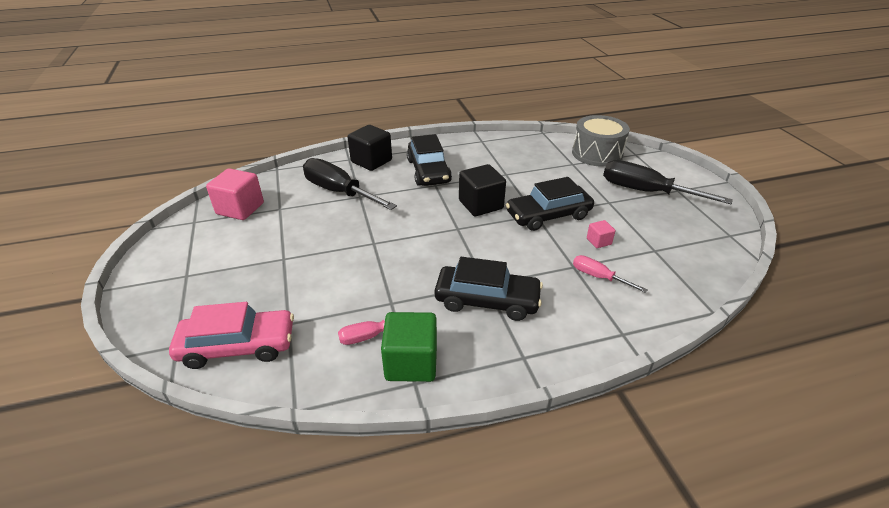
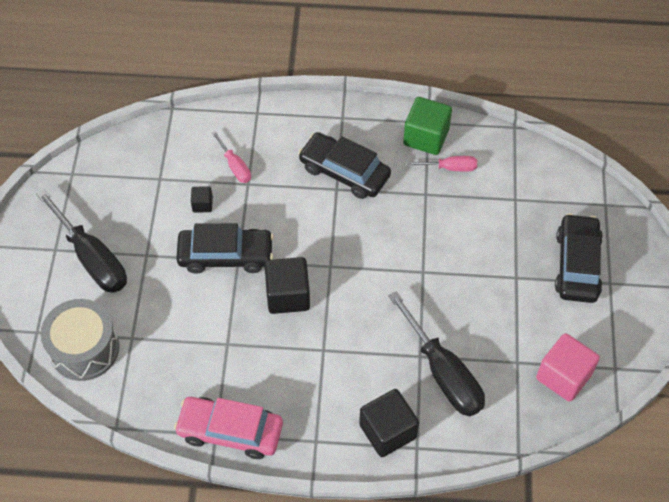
camera: 160 degrees left, 20 degrees up
pink car [169,302,294,369] -> pink car moved to [174,397,283,459]
black car [407,134,452,186] -> black car moved to [555,213,603,303]
pink cube [587,220,615,248] -> black cube [191,187,213,212]

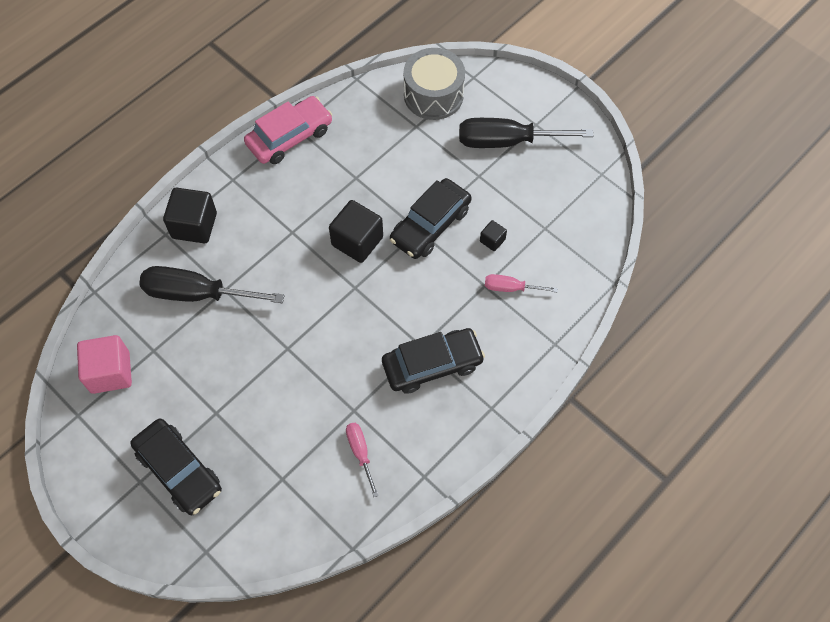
camera: 130 degrees right, 5 degrees up
green cube [403,97,452,155] -> none
pink screwdriver [407,156,477,172] -> pink screwdriver turned 120 degrees clockwise [346,423,379,497]

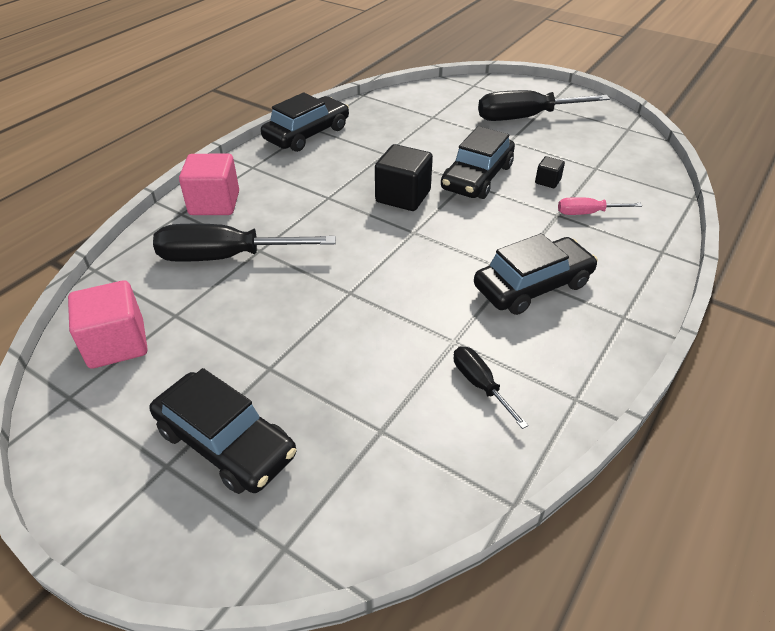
camera: 10 degrees left, 20 degrees down
black cube [163,188,217,244] -> pink cube [179,154,239,215]
pink car [244,96,332,164] -> black car [261,92,349,152]
pink screwdriver [346,423,379,497] -> black screwdriver [454,346,529,429]
grey drum [403,48,465,120] -> none

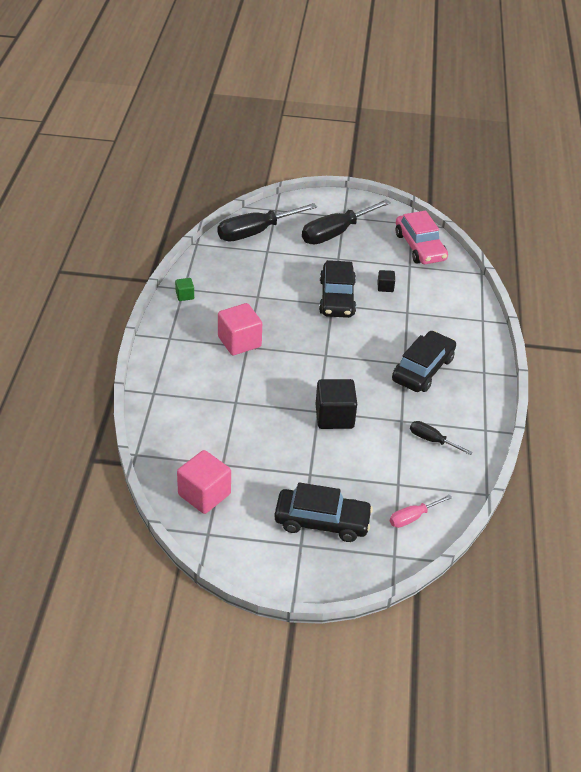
camera: 30 degrees left, 0 degrees up
black screwdriver [153,224,336,262] -> black screwdriver moved to [218,203,317,242]
pink cube [179,154,239,215] -> pink cube moved to [218,303,262,355]
black car [261,92,349,152] -> green cube [175,278,194,301]
black cube [375,144,433,211] -> black cube moved to [316,379,357,429]
pink screwdriver [558,197,642,215] -> pink screwdriver moved to [390,494,452,528]
none -> pink car [396,211,448,264]

